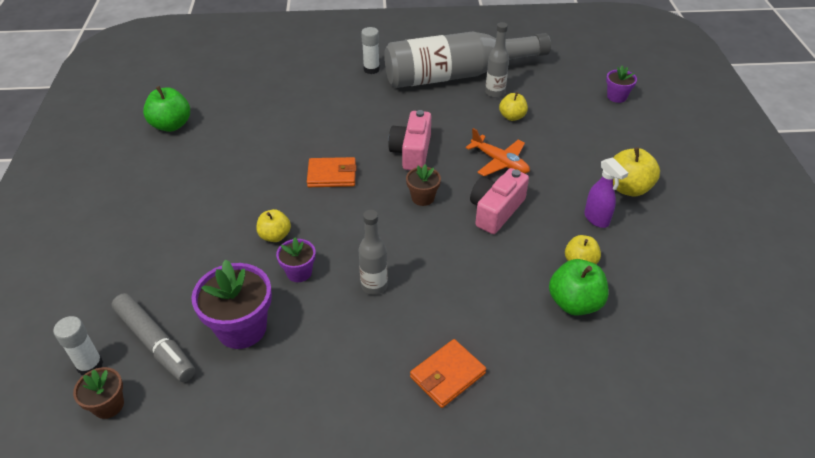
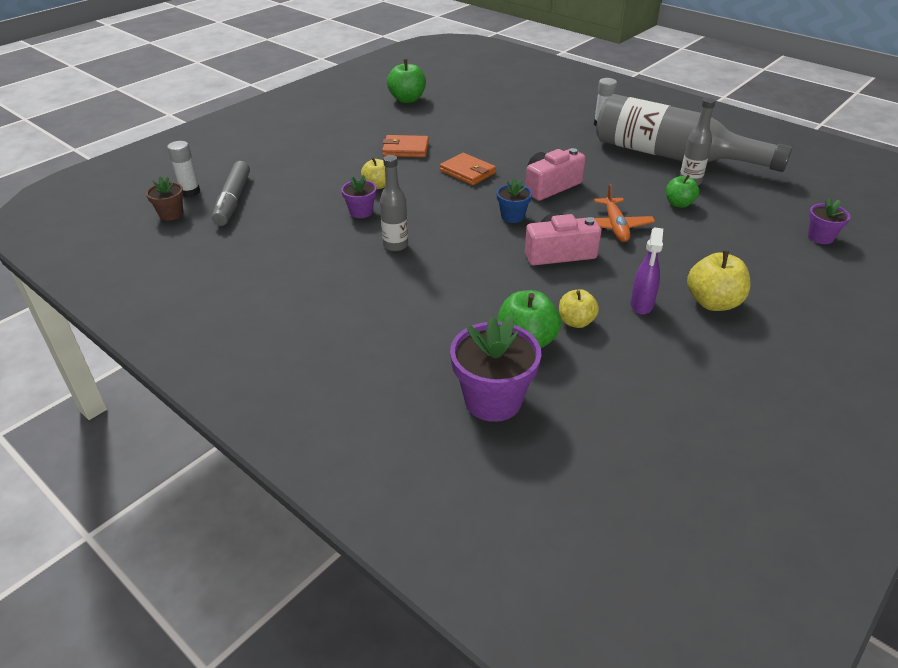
camera: 45 degrees right, 5 degrees down
purple flower pot [191,259,272,349] -> purple flower pot moved to [450,316,541,422]
brown flower pot [406,164,441,206] -> blue flower pot [497,178,532,223]
orange wallet [410,339,486,408] -> orange wallet moved to [382,135,429,157]
yellow apple [499,92,528,121] -> green apple [666,175,699,208]

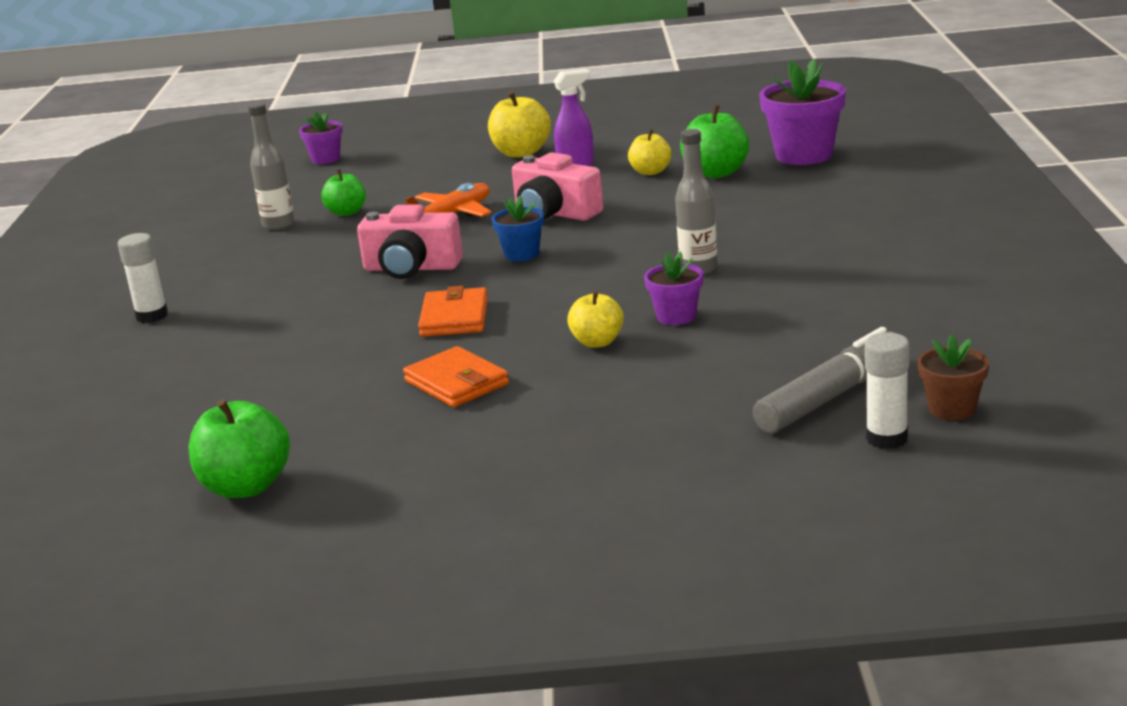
camera: 130 degrees left, 15 degrees down
grey bottle [596,94,792,172] -> none

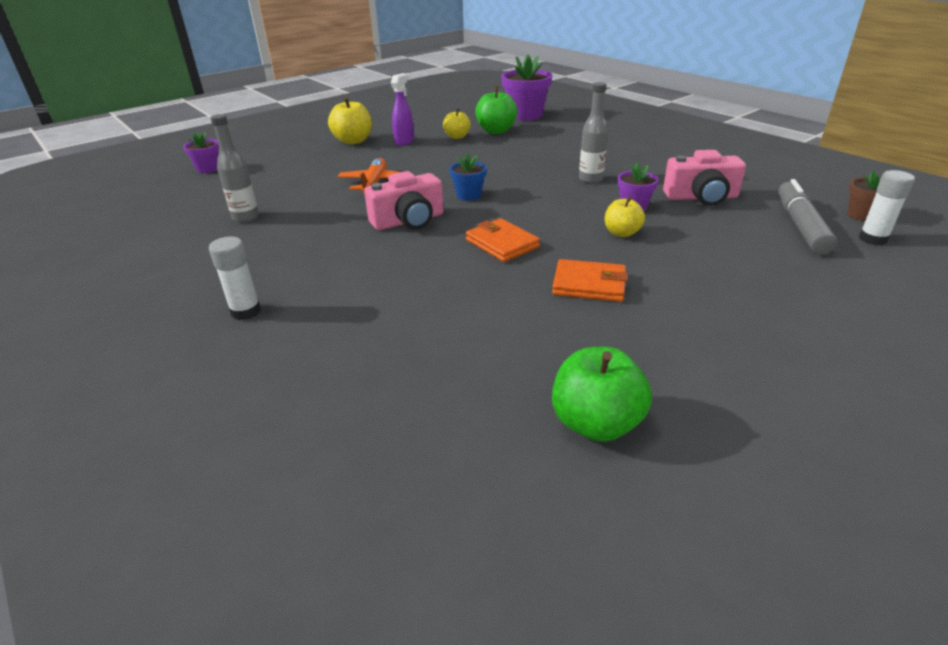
camera: 40 degrees left, 10 degrees up
green apple [321,169,366,216] -> none
pink camera [512,152,603,221] -> pink camera moved to [663,150,746,206]

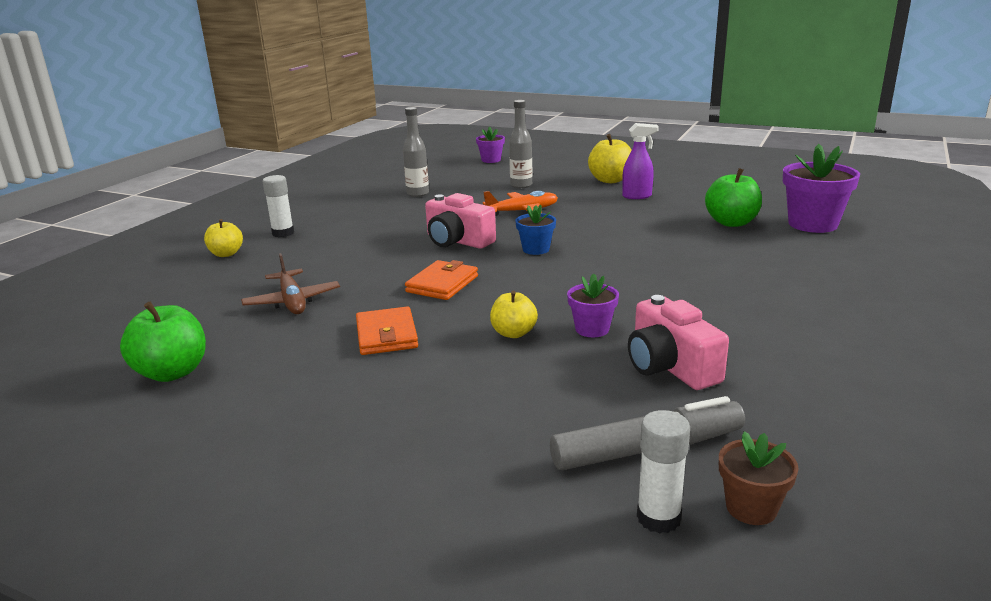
camera: 65 degrees right, 10 degrees down
yellow apple [443,108,471,139] -> yellow apple moved to [204,219,243,257]
grey bottle [579,82,608,183] -> grey bottle moved to [509,100,533,188]
none -> brown plane [241,253,340,314]

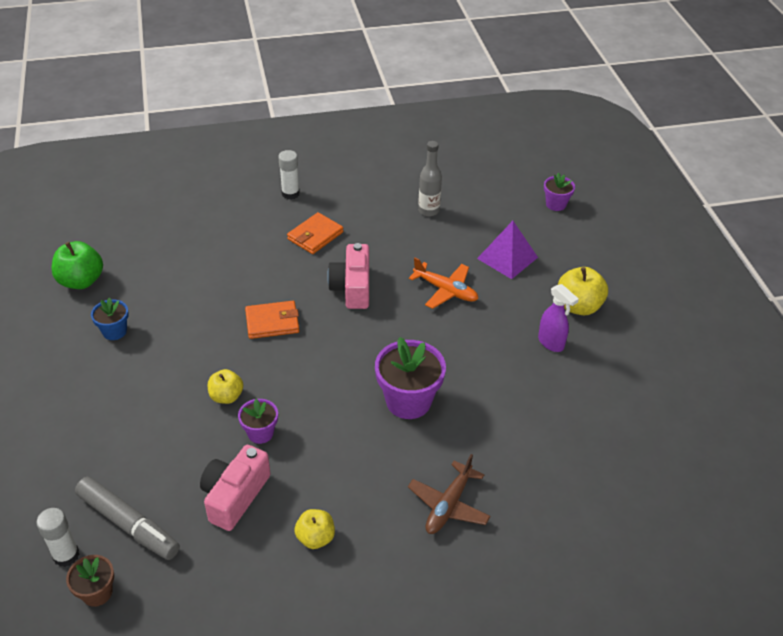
camera: 50 degrees right, 20 degrees up
yellow apple [204,219,243,257] -> yellow apple moved to [294,509,335,549]
brown plane [241,253,340,314] -> brown plane moved to [408,454,491,534]
orange wallet [356,306,418,355] -> orange wallet moved to [287,212,343,254]
grey bottle [509,100,533,188] -> purple pyramid [477,221,538,279]
blue flower pot [515,205,556,255] -> blue flower pot moved to [91,298,129,340]
green apple [705,168,762,227] -> none
purple flower pot [783,144,860,233] -> purple flower pot moved to [375,337,446,419]

